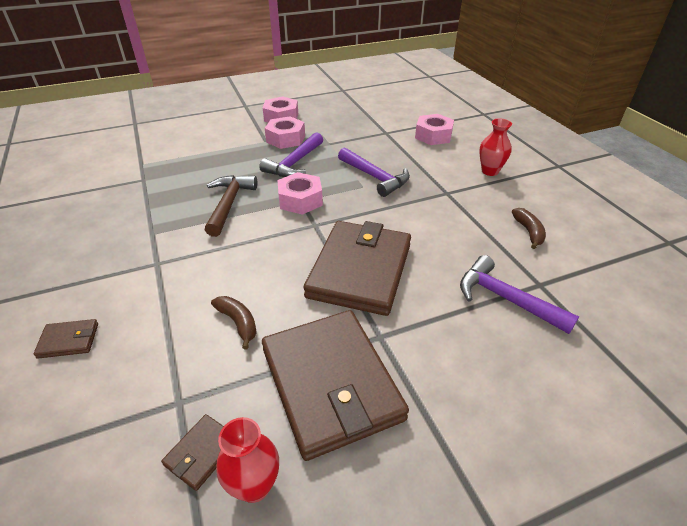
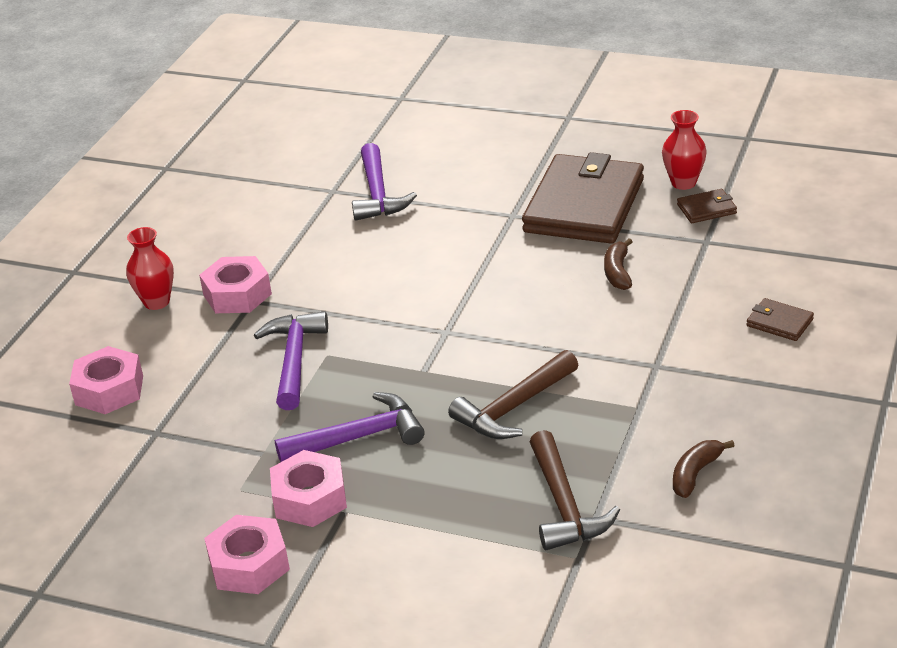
camera: 135 degrees left, 5 degrees down
pink nut [277,172,323,215] -> pink nut moved to [199,256,272,313]
brown wallet [303,221,411,316] -> none
brown banana [512,208,546,249] -> brown banana moved to [673,440,735,498]
none -> brown hammer [530,430,620,550]

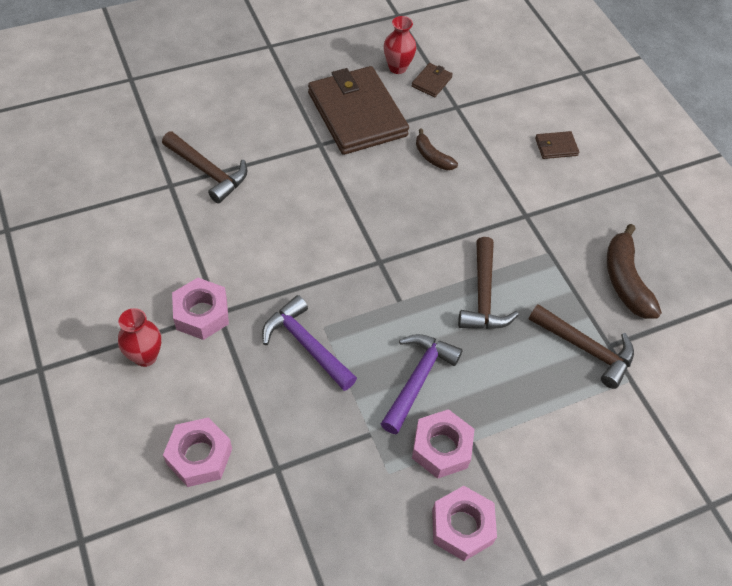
camera: 50 degrees left, 20 degrees up
purple hammer [352,143,417,221] -> brown hammer [162,131,247,204]
brown banana [673,440,735,498] -> brown banana [607,224,662,319], size x1.71

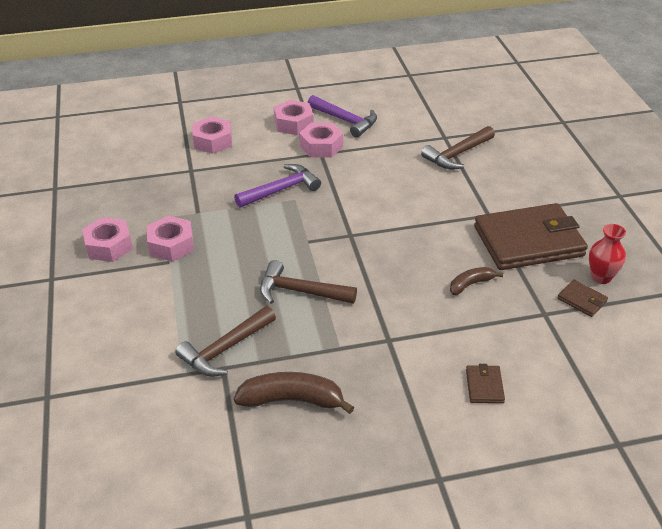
camera: 105 degrees right, 15 degrees down
red vase [118,308,161,367] -> pink nut [274,100,314,135]
purple hammer [381,334,463,434] -> purple hammer moved to [307,95,377,138]

